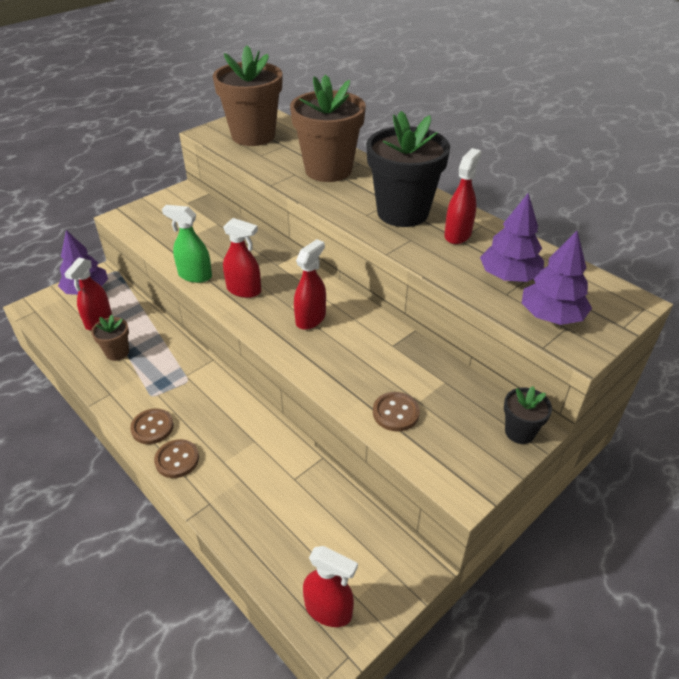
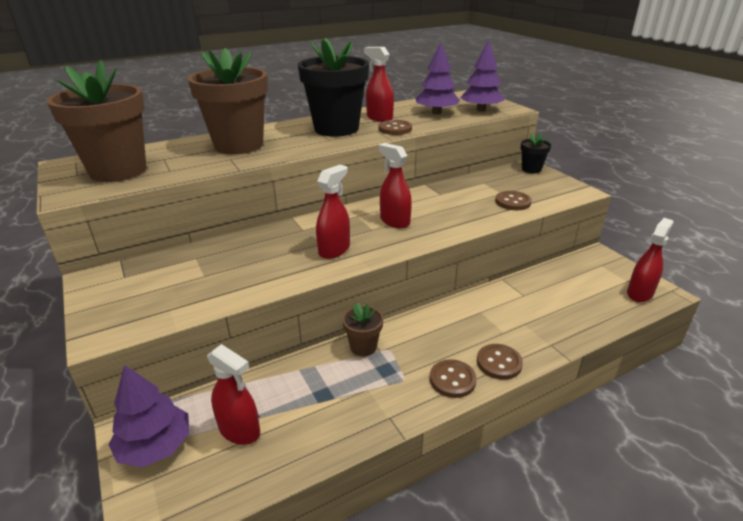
camera: 75 degrees left, 10 degrees down
brown flower pot [91,314,129,361] -> brown flower pot moved to [342,303,384,356]
green spray bottle [162,205,212,283] -> none
none -> brown button [379,120,412,135]

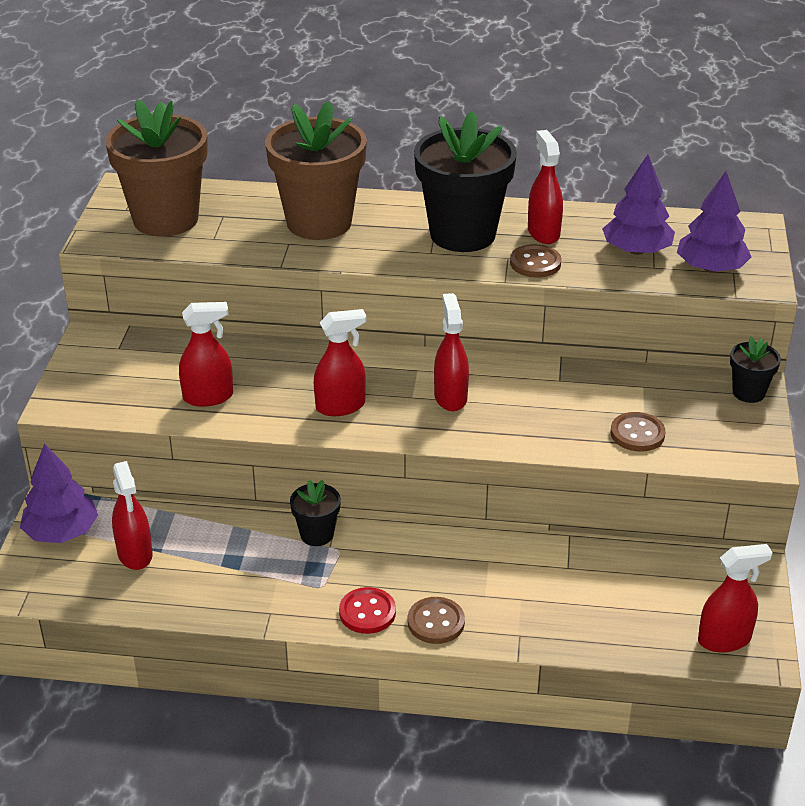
camera: 35 degrees right, 5 degrees up
brown flower pot [342,303,384,356] -> black flower pot [290,480,341,546]
brown button [430,359,477,398] -> red button [339,587,396,634]
none -> red spray bottle [179,302,233,407]

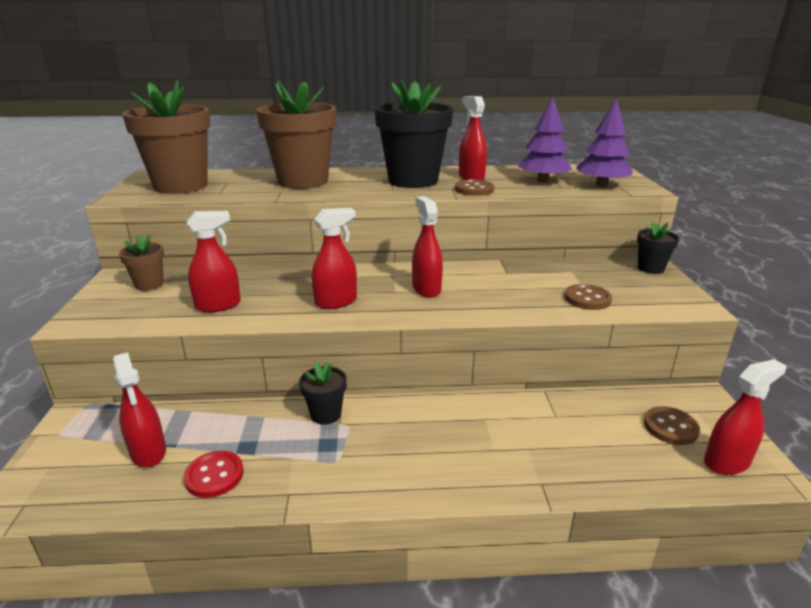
camera: 10 degrees left, 10 degrees down
purple tree [20,443,98,543] -> none
red button [339,587,396,634] -> red button moved to [184,451,244,498]
brown button [408,597,465,644] -> brown button moved to [644,406,700,445]
none -> brown flower pot [119,234,164,291]

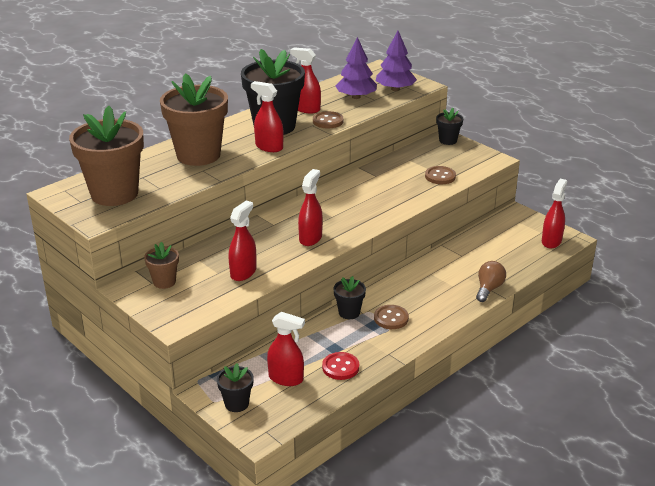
camera: 40 degrees left, 5 degrees up
red spray bottle [412,196,443,298] -> red spray bottle moved to [251,81,284,152]
brown button [644,406,700,445] -> brown button moved to [374,305,409,329]
none -> black flower pot [217,363,254,412]
none -> brown light bulb [476,261,506,302]

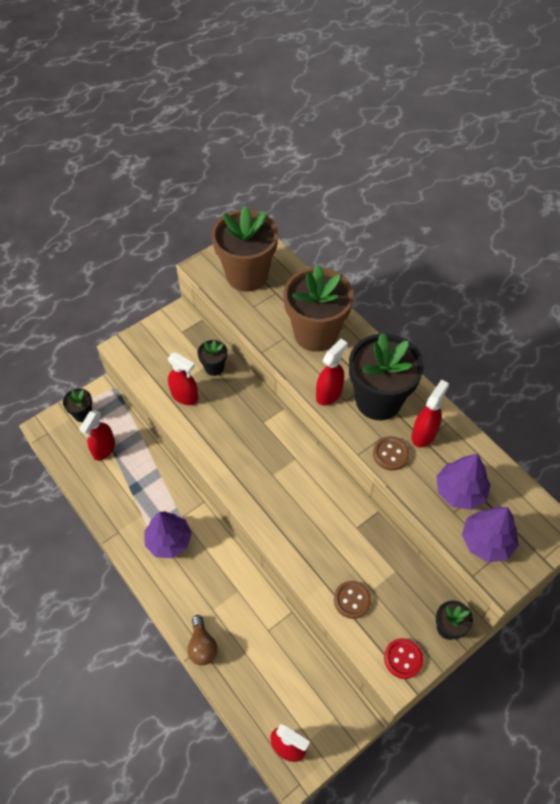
camera: 95 degrees right, 25 degrees up
brown flower pot [144,242,179,289] -> none
red spray bottle [298,169,323,246] -> none
red button [322,352,359,380] -> red button moved to [384,638,424,679]
black flower pot [333,276,366,319] -> black flower pot moved to [197,340,227,376]
brown button [374,305,409,329] -> purple tree [144,511,192,558]
brown light bulb [476,261,506,302] -> brown light bulb turned 45 degrees clockwise [187,615,218,665]

